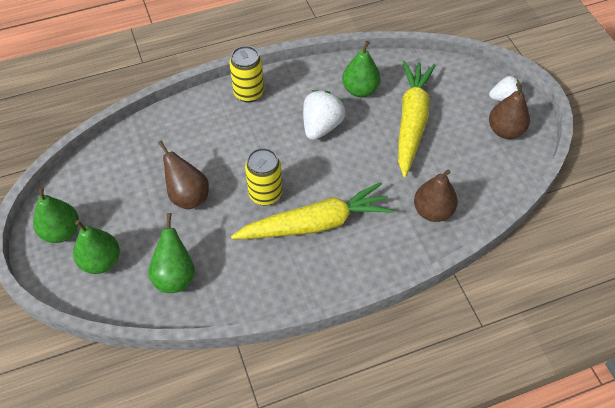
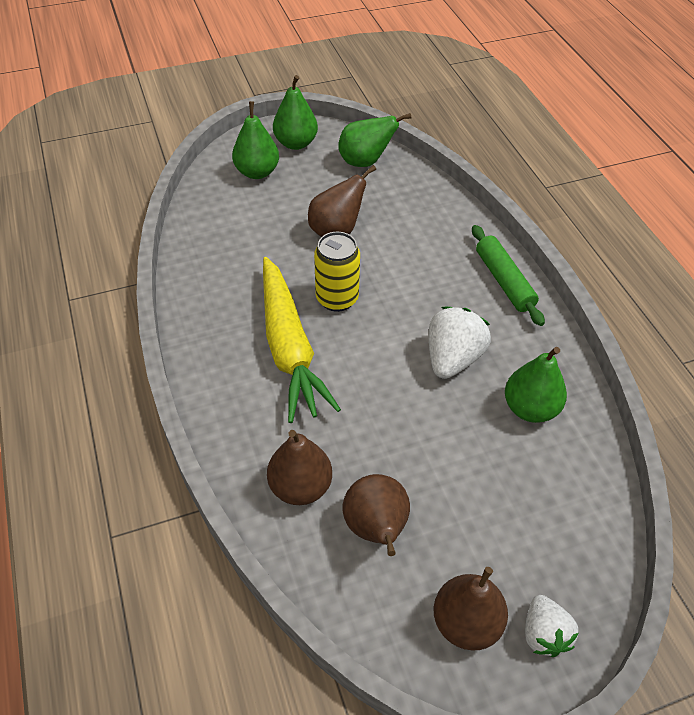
camera: 90 degrees right, 5 degrees down
green pear [148,213,195,293] -> green pear moved to [338,113,411,167]
yellow can [229,46,264,103] -> green rolling pin [472,225,545,326]
white strawberry [303,90,346,140] -> white strawberry turned 90 degrees counterclockwise [429,307,491,379]
yellow carrot [398,60,436,177] -> none
none -> brown pear [342,474,410,556]

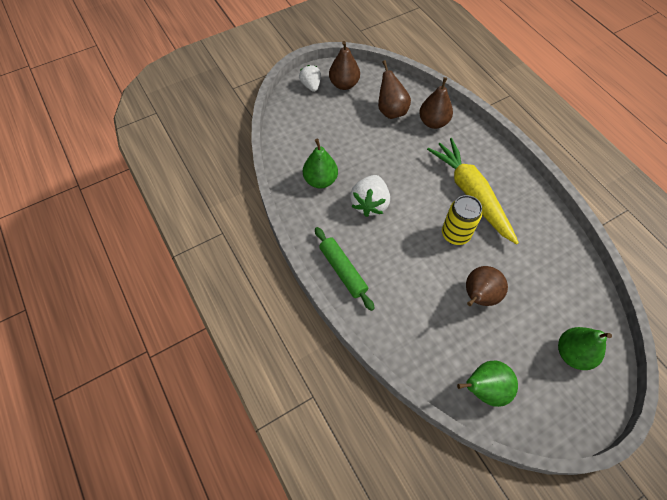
camera: 170 degrees right, 10 degrees up
green pear [273,75,318,150] -> none

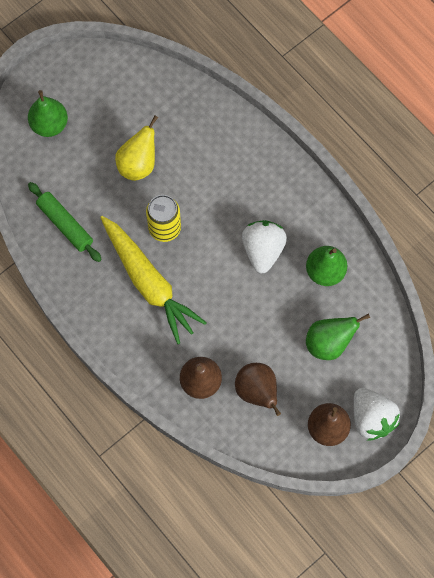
camera: 170 degrees right, 10 degrees up
white strawberry [299,65,321,92] -> white strawberry [354,388,400,441], size x1.54
green rolling pin [315,227,375,311] -> green rolling pin moved to [28,182,102,262]
green pear [457,361,518,407] -> green pear moved to [306,313,370,360]
brown pear [466,266,508,306] -> yellow pear [115,116,158,181]

